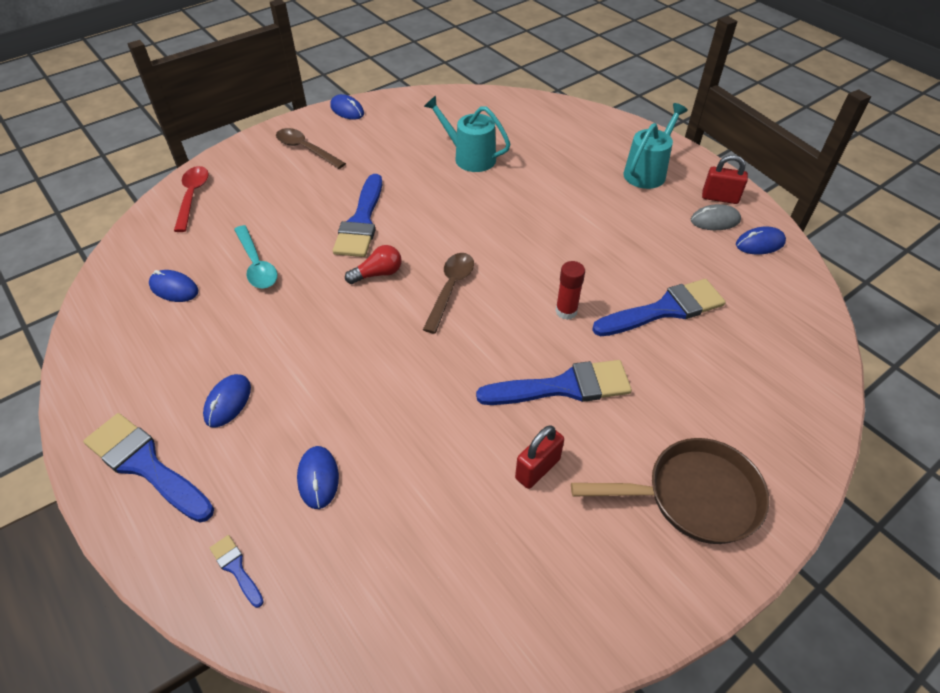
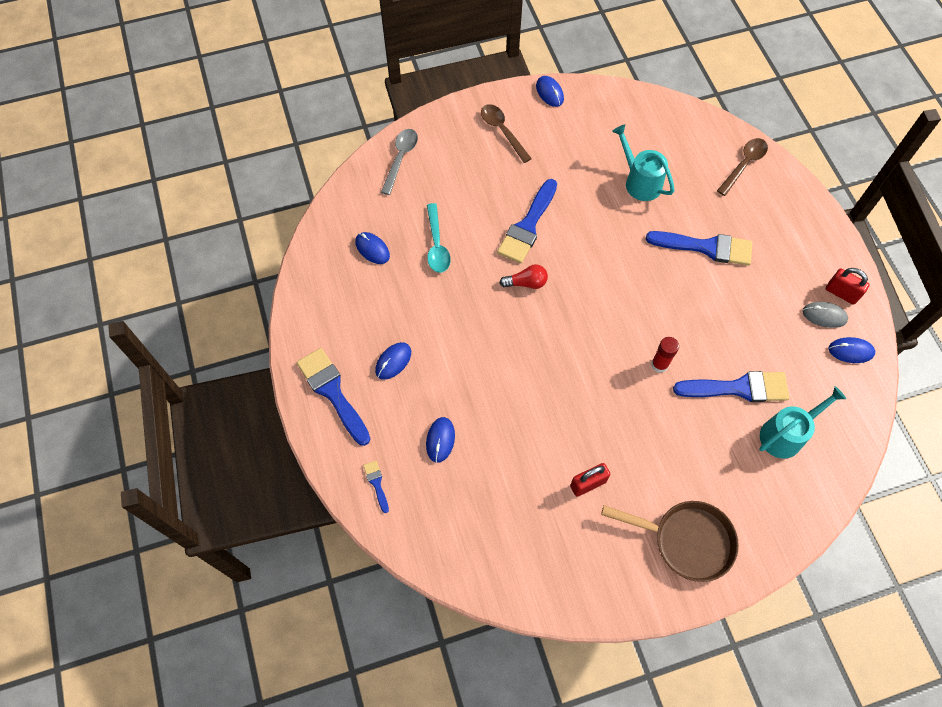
camera: 20 degrees right, 15 degrees up
red spoon [174,166,209,232] -> grey spoon [381,129,418,195]
brown spoon [423,253,474,334] -> brown spoon moved to [717,138,768,196]
blue brush [476,360,632,405] -> blue brush moved to [646,231,752,266]
turquoise watering can [623,103,688,189] -> turquoise watering can moved to [759,386,846,459]

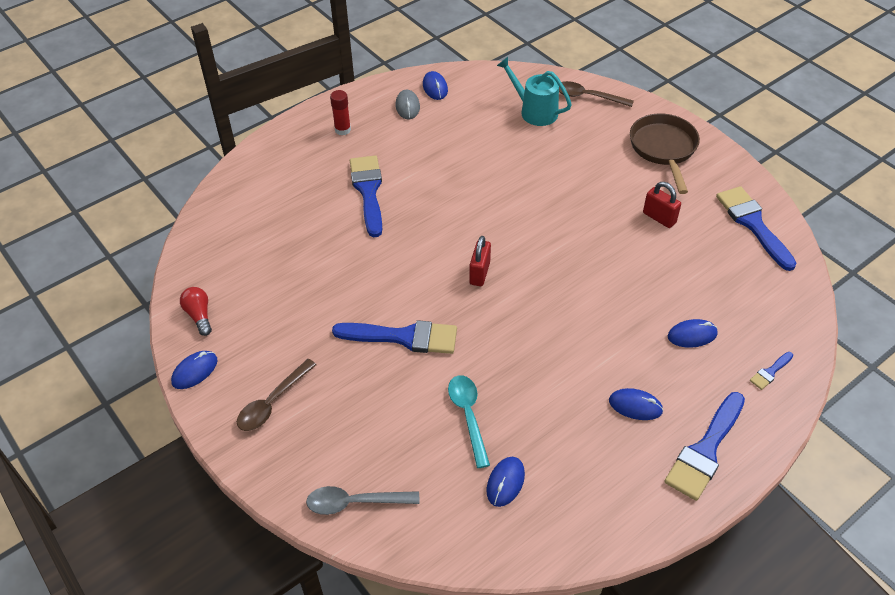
camera: 110 degrees left, 15 degrees down
turquoise spoon [427,203,451,273] -> turquoise spoon turned 75 degrees counterclockwise [448,375,490,468]
red light bulb [500,264,548,289] -> red light bulb moved to [180,287,212,336]
turquoise watering can [612,124,675,201] -> none
red glue stick [651,337,679,373] -> red glue stick moved to [330,90,351,135]
blue brush [673,371,789,402] -> blue brush moved to [716,186,797,271]
brown spoon [717,138,768,196] -> brown spoon moved to [559,81,634,107]
red padlock [826,268,870,305] -> red padlock moved to [469,236,491,286]

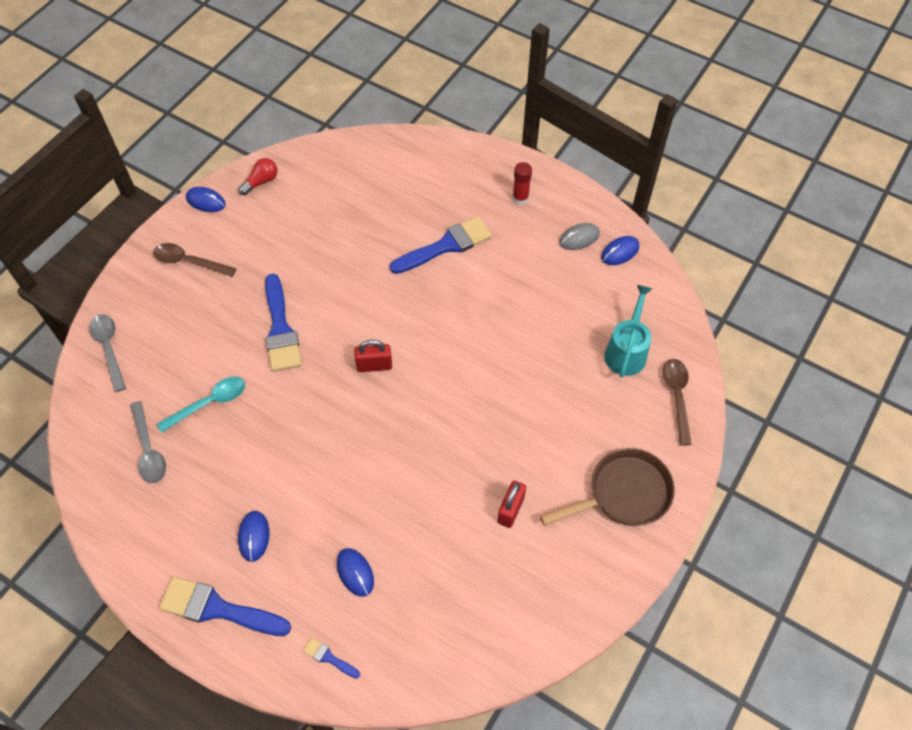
camera: 70 degrees right, 10 degrees up
blue mouse [487,457,525,507] -> grey spoon [130,401,166,483]
blue brush [716,186,797,271] -> none

